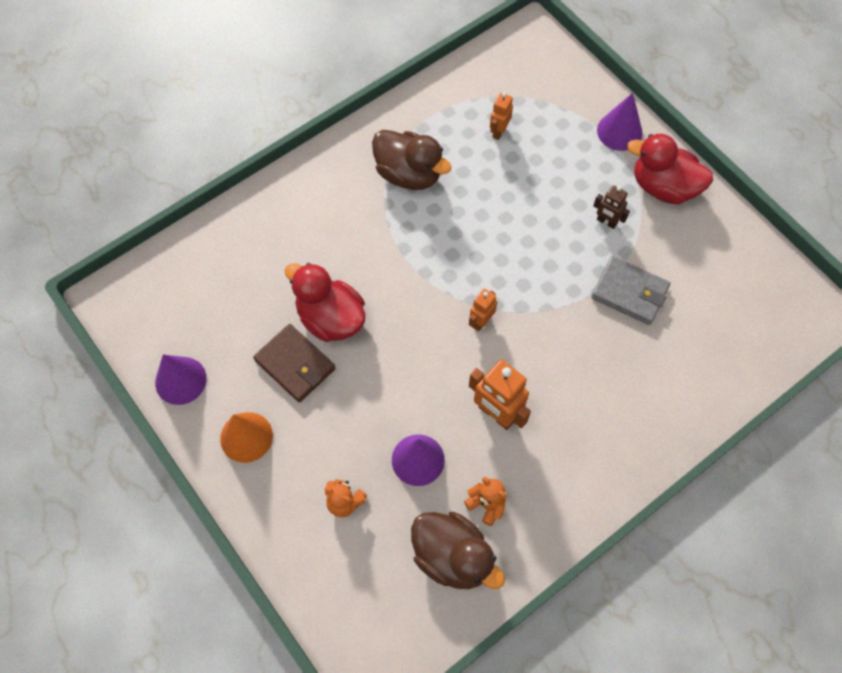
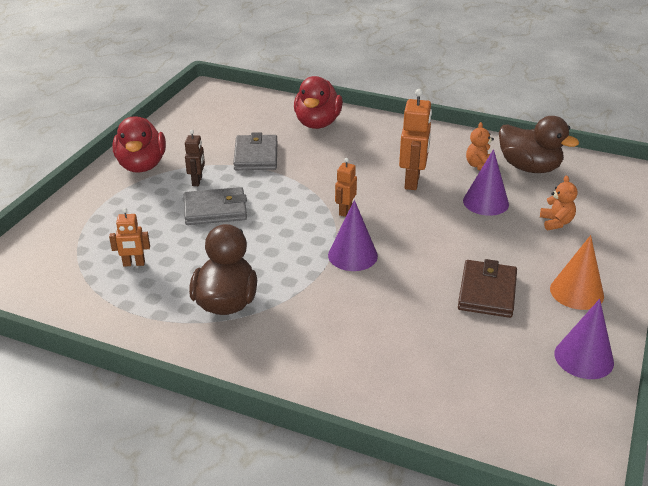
camera: 120 degrees left, 30 degrees down
red duck [285,263,366,342] -> red duck moved to [294,76,343,129]
brown duck [411,512,505,589] -> brown duck turned 120 degrees clockwise [499,116,579,173]
orange robot [469,289,497,331] -> orange robot turned 105 degrees clockwise [335,158,357,217]
purple cone [597,93,643,151] -> purple cone moved to [328,200,378,271]
none -> grey wallet [184,187,247,225]

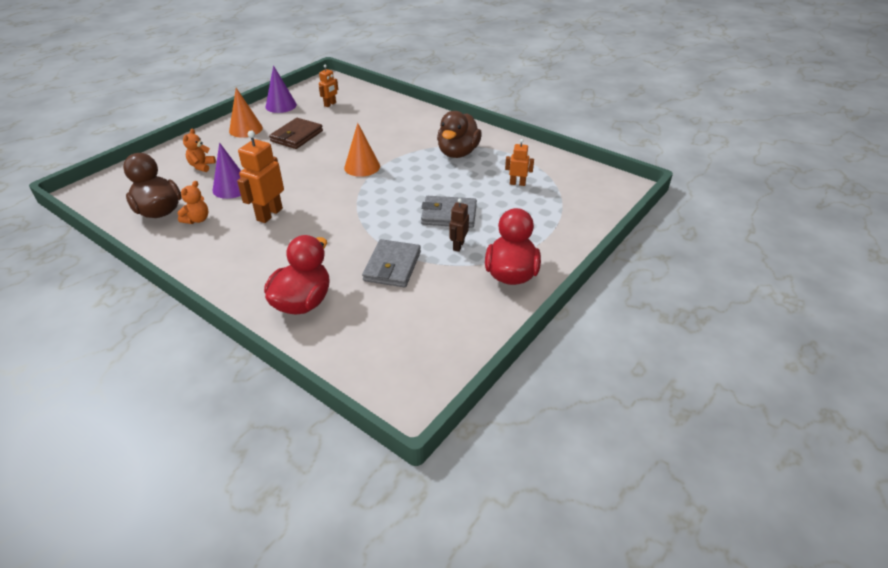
camera: 165 degrees left, 5 degrees up
purple cone [328,200,378,271] -> orange cone [344,123,380,177]
orange robot [335,158,357,217] -> orange robot moved to [319,65,338,107]

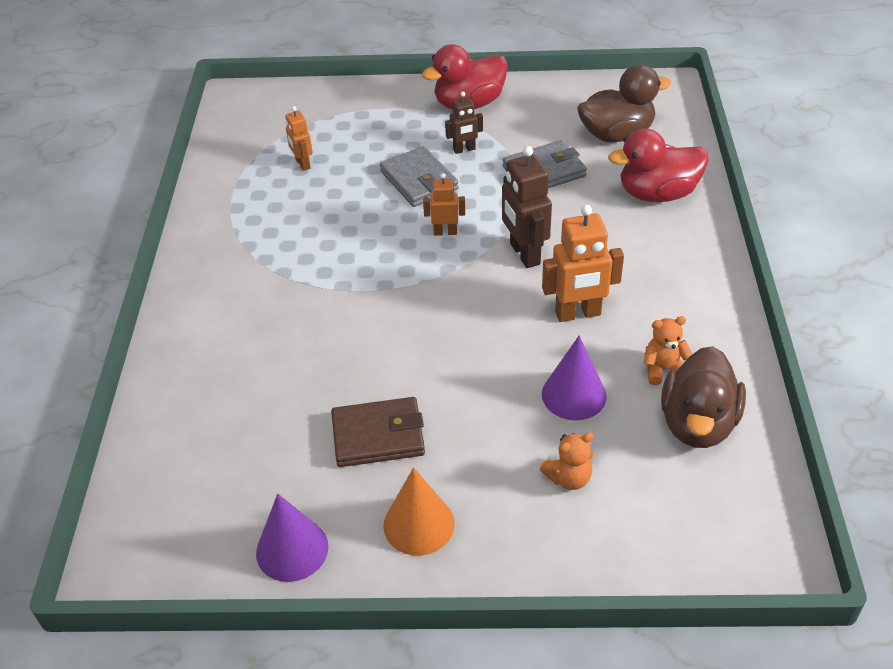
camera: 125 degrees left, 5 degrees up
orange robot [319,65,338,107] -> orange robot moved to [423,173,465,236]
orange cone [344,123,380,177] -> none
brown duck [437,111,482,158] -> brown duck moved to [577,64,671,142]
none -> brown robot [502,146,552,268]

